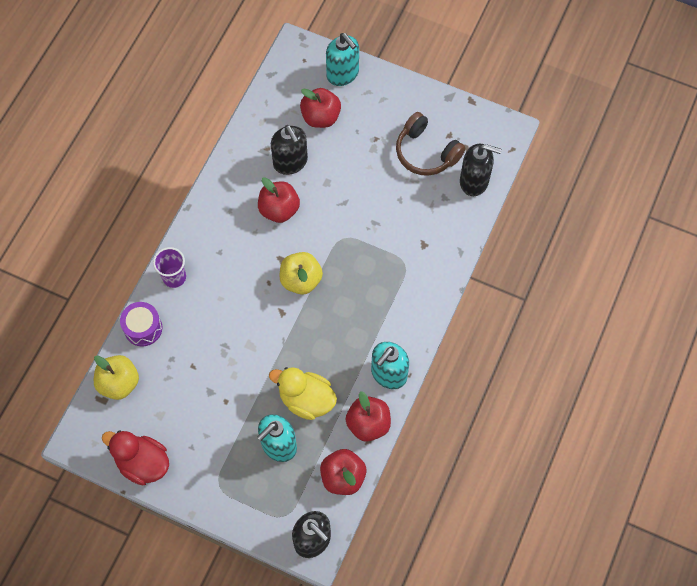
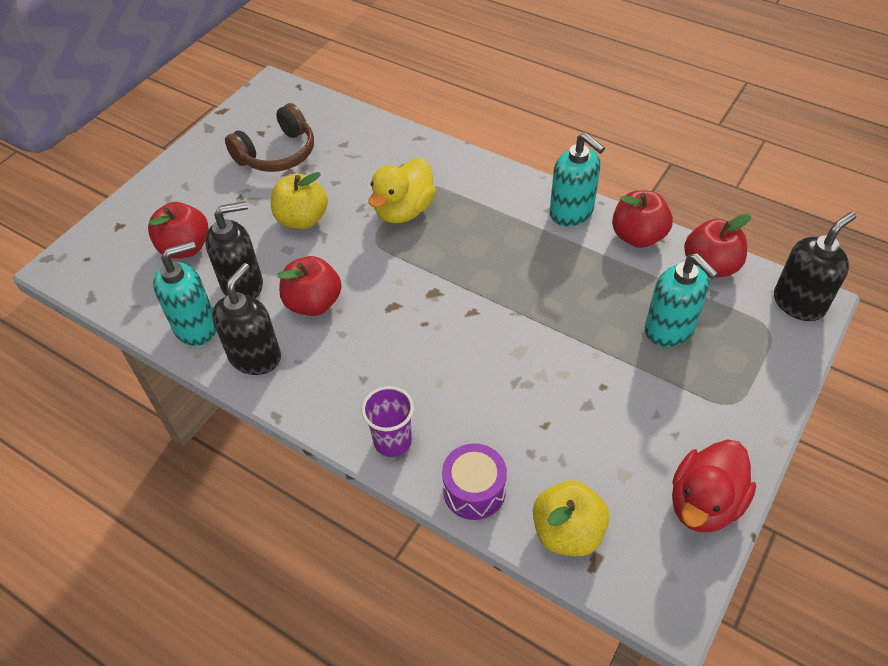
camera: 80 degrees left, 15 degrees down
yellow duck [269,367,337,420] -> yellow duck moved to [368,158,436,223]
yellow apple [279,252,323,295] -> yellow apple moved to [271,172,328,229]
turquoise soap dispenser [326,33,359,86] -> turquoise soap dispenser moved to [153,241,216,346]
black soap dispenser [460,144,502,196] -> black soap dispenser moved to [212,263,281,375]

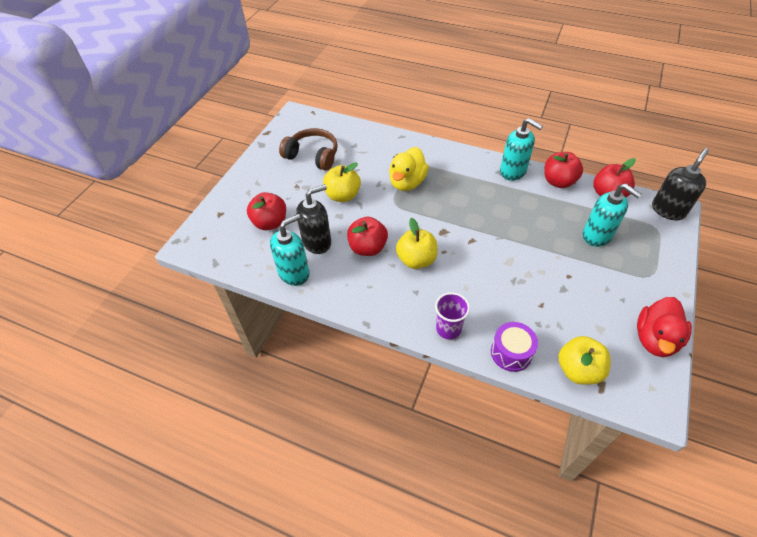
camera: 10 degrees left, 0 degrees up
black soap dispenser [212,263,281,375] -> none
brown headphones [225,103,314,172] -> brown headphones turned 105 degrees counterclockwise [279,128,338,171]
none -> yellow apple [396,218,438,269]

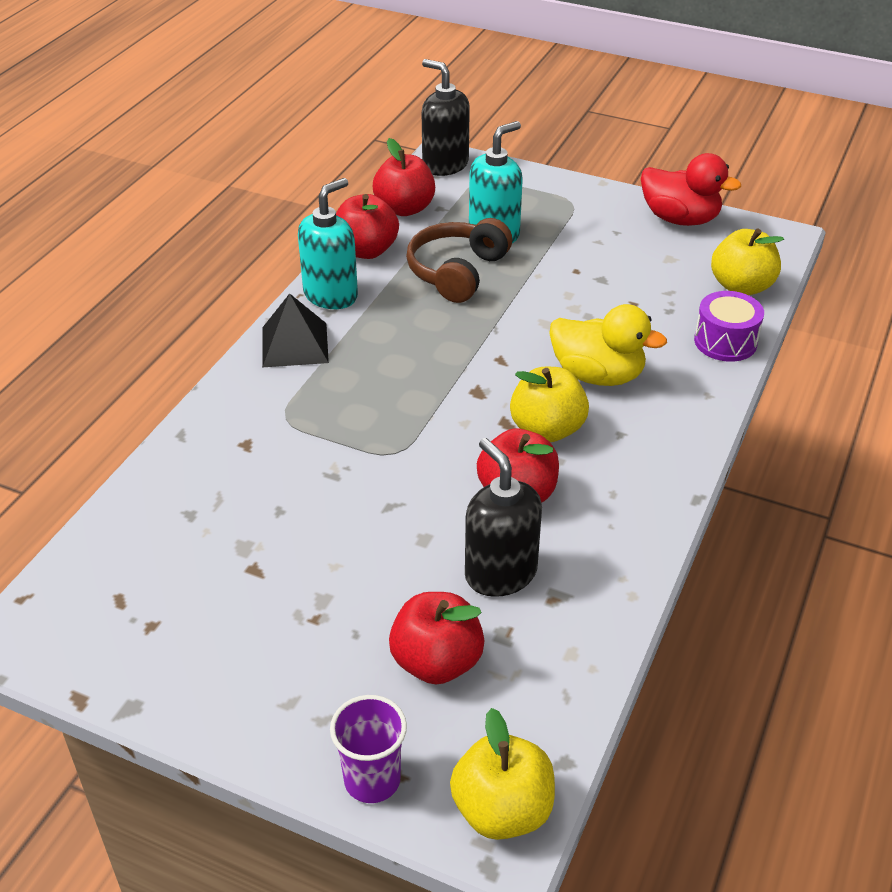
camera: 90 degrees left, 10 degrees down
turquoise soap dispenser [270,214,310,286] -> none
brown headphones [279,128,338,171] -> brown headphones moved to [406,218,512,303]
yellow apple [323,162,361,202] -> yellow apple moved to [450,708,555,840]
yellow duck [389,147,429,191] -> yellow duck moved to [549,304,667,386]
purple cup [435,292,470,339] -> purple cup moved to [330,695,407,803]
none -> black pyramid [262,293,329,368]

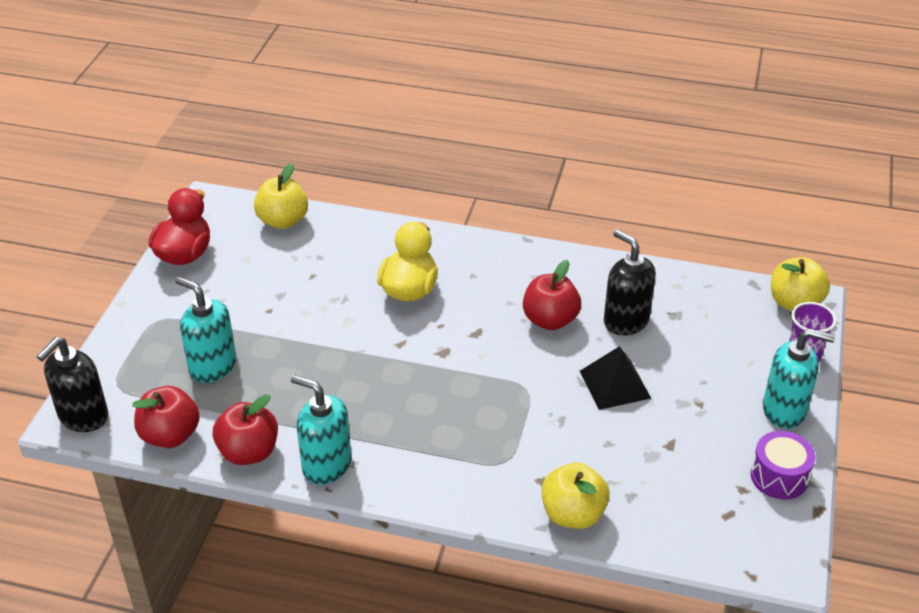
camera: 100 degrees left, 0 degrees up
black pyramid [262,293,329,368] -> black pyramid moved to [580,346,651,410]
red apple [389,592,485,684] -> none
brown headphones [406,218,512,303] -> none
black soap dispenser [465,438,542,597] -> black soap dispenser turned 90 degrees clockwise [604,229,656,335]
yellow apple [510,367,589,442] -> yellow apple moved to [542,463,610,529]
purple drum [694,291,764,362] -> purple drum moved to [751,431,816,499]
none -> turquoise soap dispenser [763,328,835,429]

